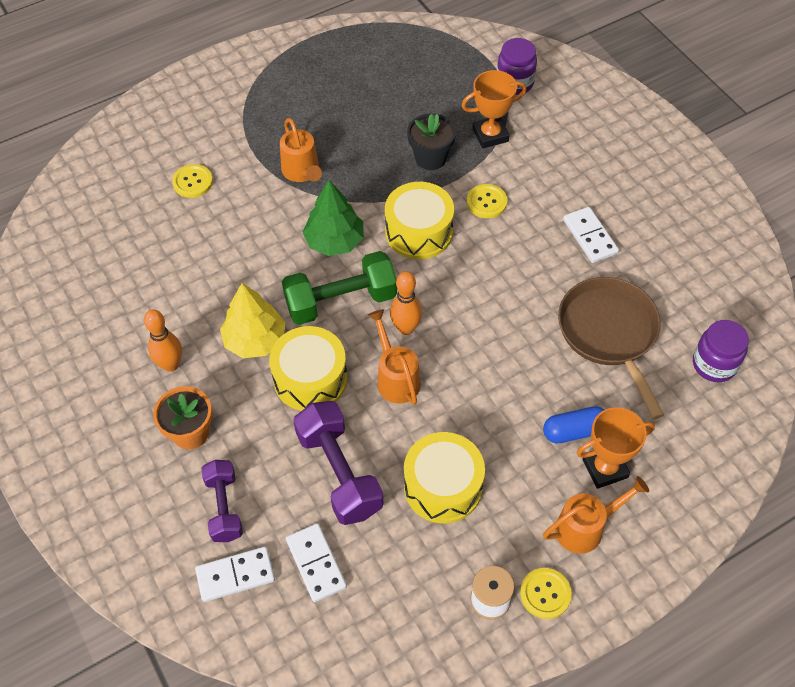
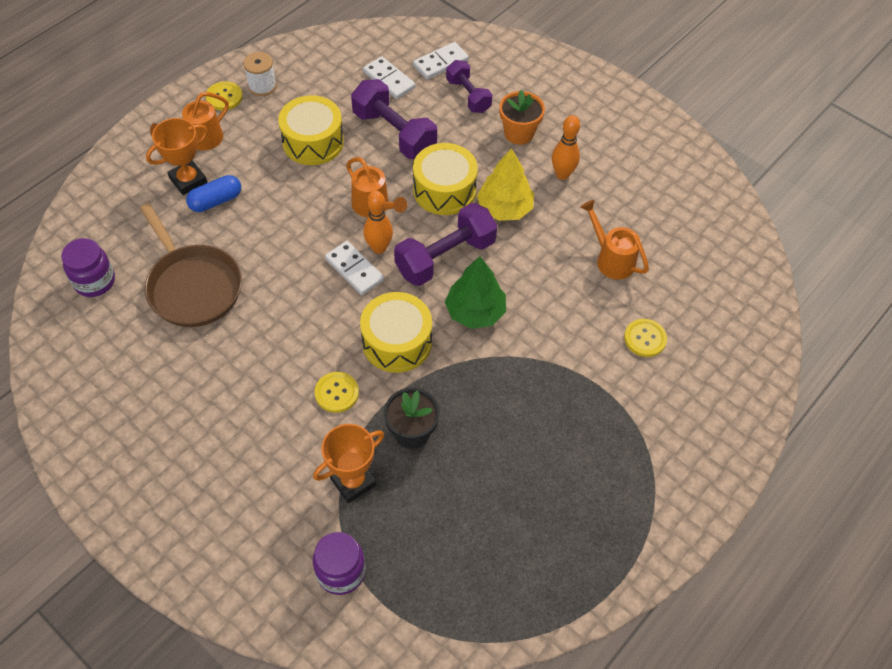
camera: 160 degrees right, 0 degrees up
orange watering can [280,118,322,182] -> orange watering can moved to [580,200,649,280]
green dumbbell [282,251,397,325] -> purple dumbbell [394,203,497,286]
white domino [563,207,619,263] -> white domino moved to [325,241,384,295]

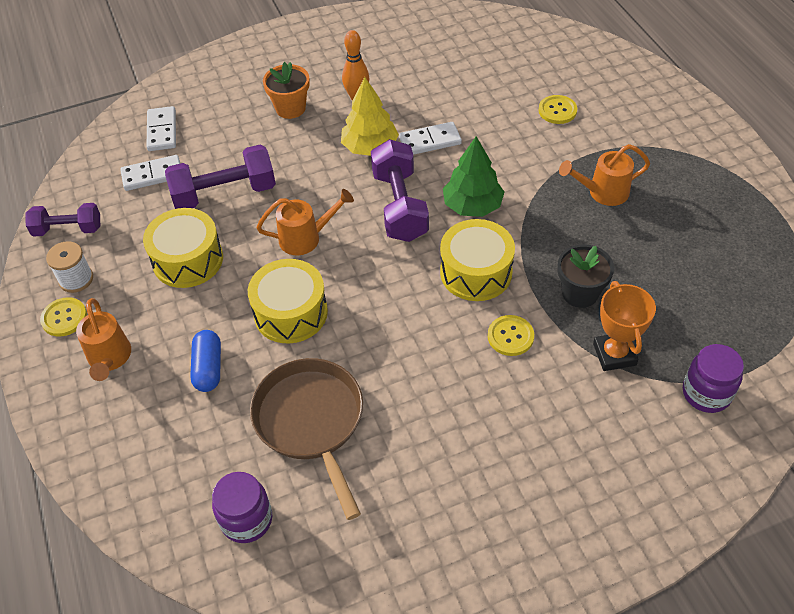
camera: 60 degrees left, 5 degrees down
brown pan [140,203,242,327] -> brown pan turned 105 degrees counterclockwise [250,358,363,520]
orange trophy [146,118,208,195] -> none
white domino [325,241,384,295] -> white domino moved to [399,122,462,155]
orange bowling pin [363,191,393,254] -> none
yellow drum [413,143,478,215] -> yellow drum moved to [248,259,328,344]
purple dumbbell [446,60,492,113] -> purple dumbbell moved to [25,203,100,237]
orange watering can [580,200,649,280] -> orange watering can moved to [559,144,650,206]

